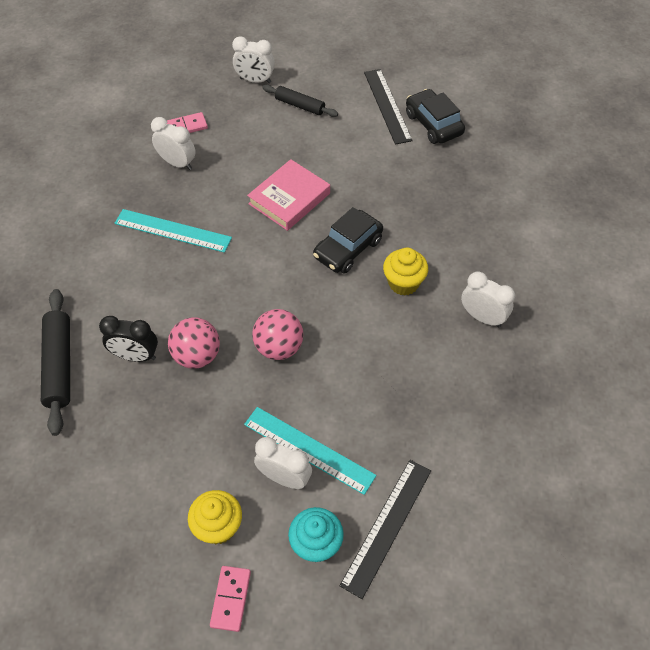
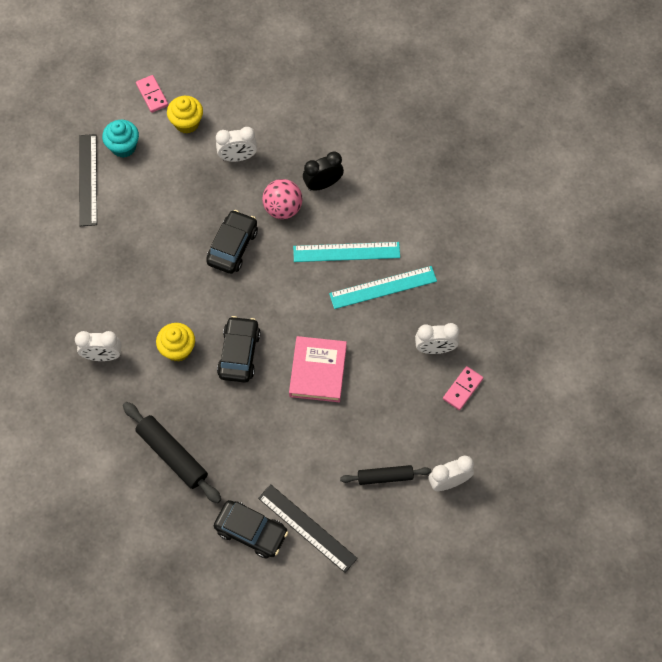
camera: 145 degrees right, 10 degrees up
black rolling pin [41,289,70,436] -> black rolling pin moved to [123,402,221,503]
turquoise ruler [244,407,376,495] -> turquoise ruler moved to [293,242,400,262]
pink ball [252,309,303,360] -> black car [207,210,258,274]
white clock [254,437,312,489] -> white clock moved to [216,127,257,162]

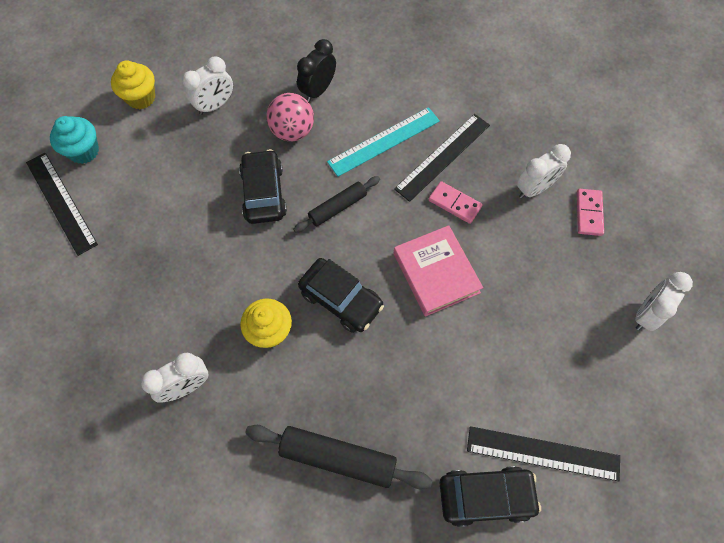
camera: 30 degrees left, 0 degrees up
pink domino [136,75,168,113] -> pink domino moved to [429,181,482,224]
black car [217,316,261,383] -> black car turned 150 degrees clockwise [298,258,384,333]
turquoise ruler [329,266,437,309] -> black ruler [394,114,490,202]
black rolling pin [340,465,431,485] -> black rolling pin moved to [293,176,380,233]

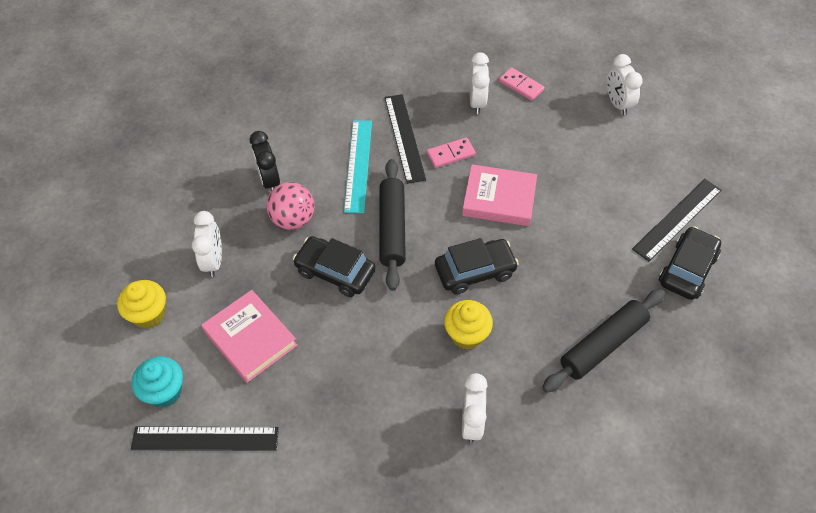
camera: 55 degrees left, 10 degrees down
black rolling pin [293,176,380,233] -> black rolling pin [379,159,406,291], size x1.56
none -> pink book [201,290,297,383]

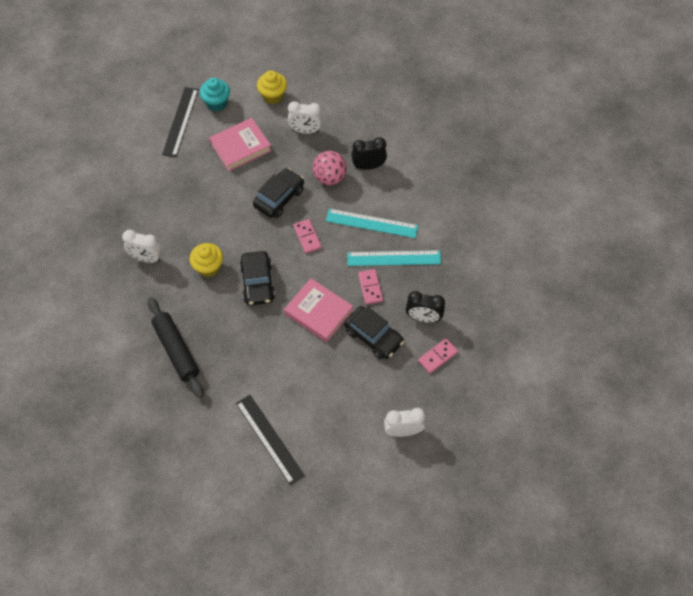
camera: 100 degrees right, 5 degrees up
black rolling pin [379,159,406,291] -> pink domino [293,219,322,253]
black ruler [385,94,426,184] -> turquoise ruler [347,250,441,266]
pink book [462,164,537,226] -> pink book turned 75 degrees counterclockwise [284,278,353,342]
white clock [470,52,490,114] -> black clock [406,291,445,323]
black car [659,226,721,300] -> black car moved to [344,306,404,359]

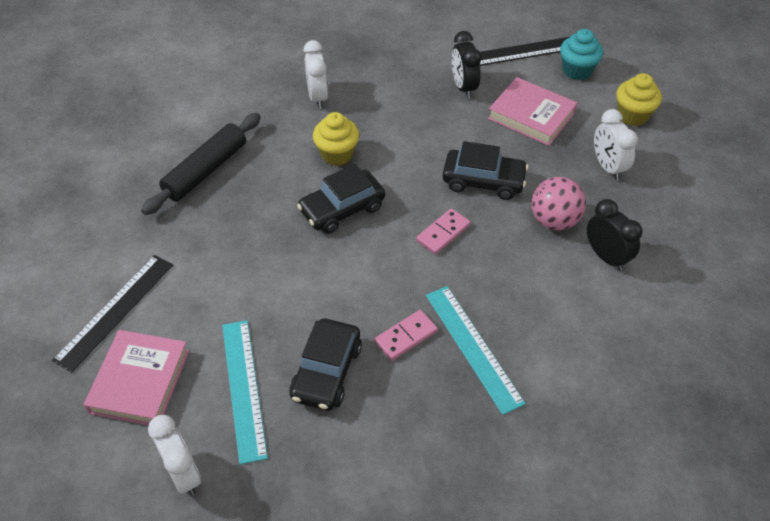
camera: 65 degrees right, 10 degrees down
pink book [284,278,353,342] -> pink book moved to [84,330,189,425]
turquoise ruler [326,208,418,238] -> turquoise ruler moved to [222,320,268,464]
black clock [406,291,445,323] -> black clock moved to [452,31,481,99]
pink domino [418,338,458,373] -> none

